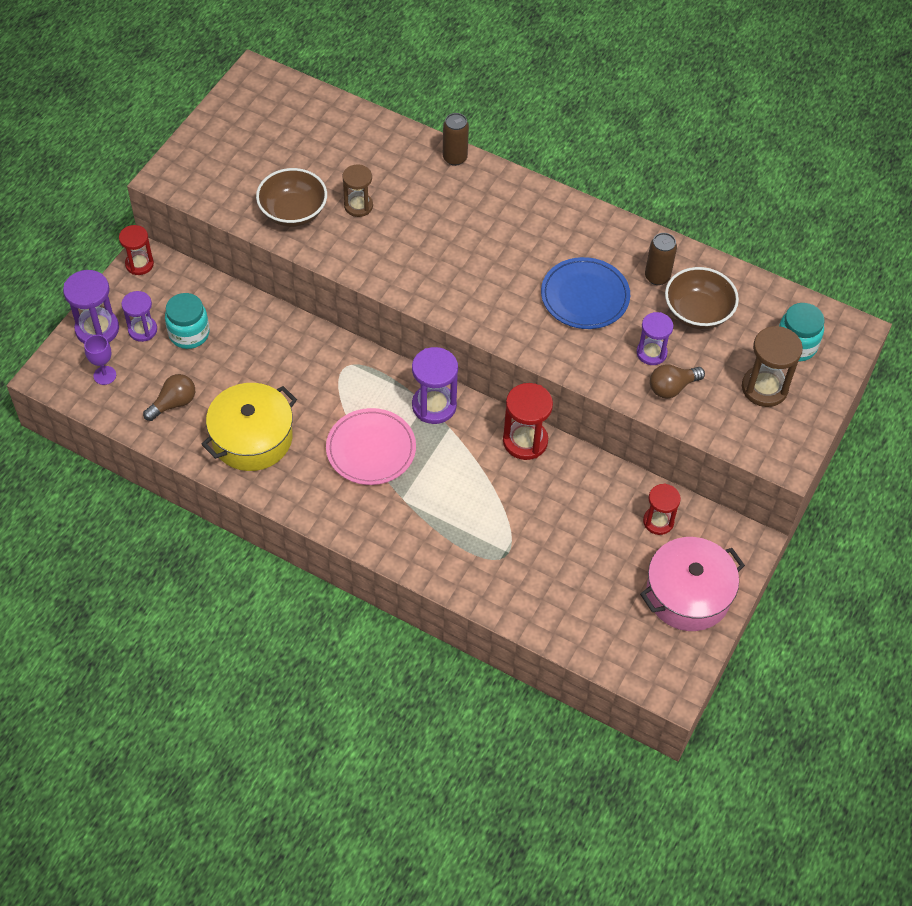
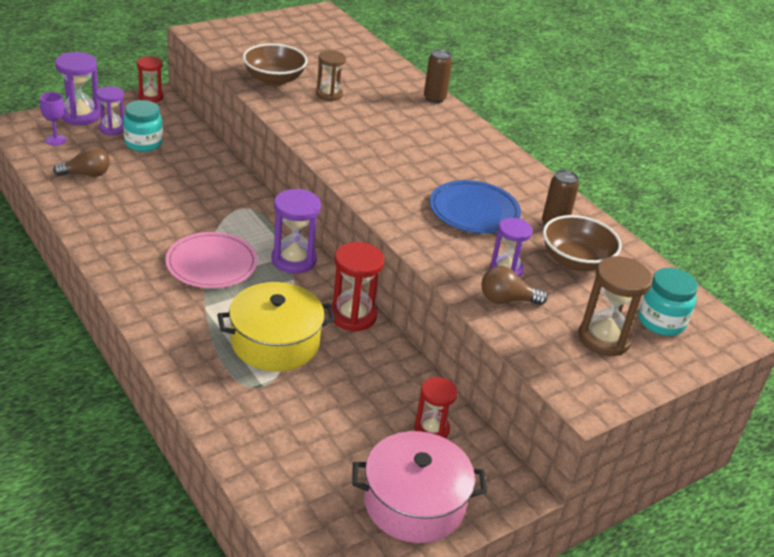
camera: 25 degrees right, 20 degrees down
yellow pot [202,383,297,471] -> yellow pot moved to [217,282,335,371]

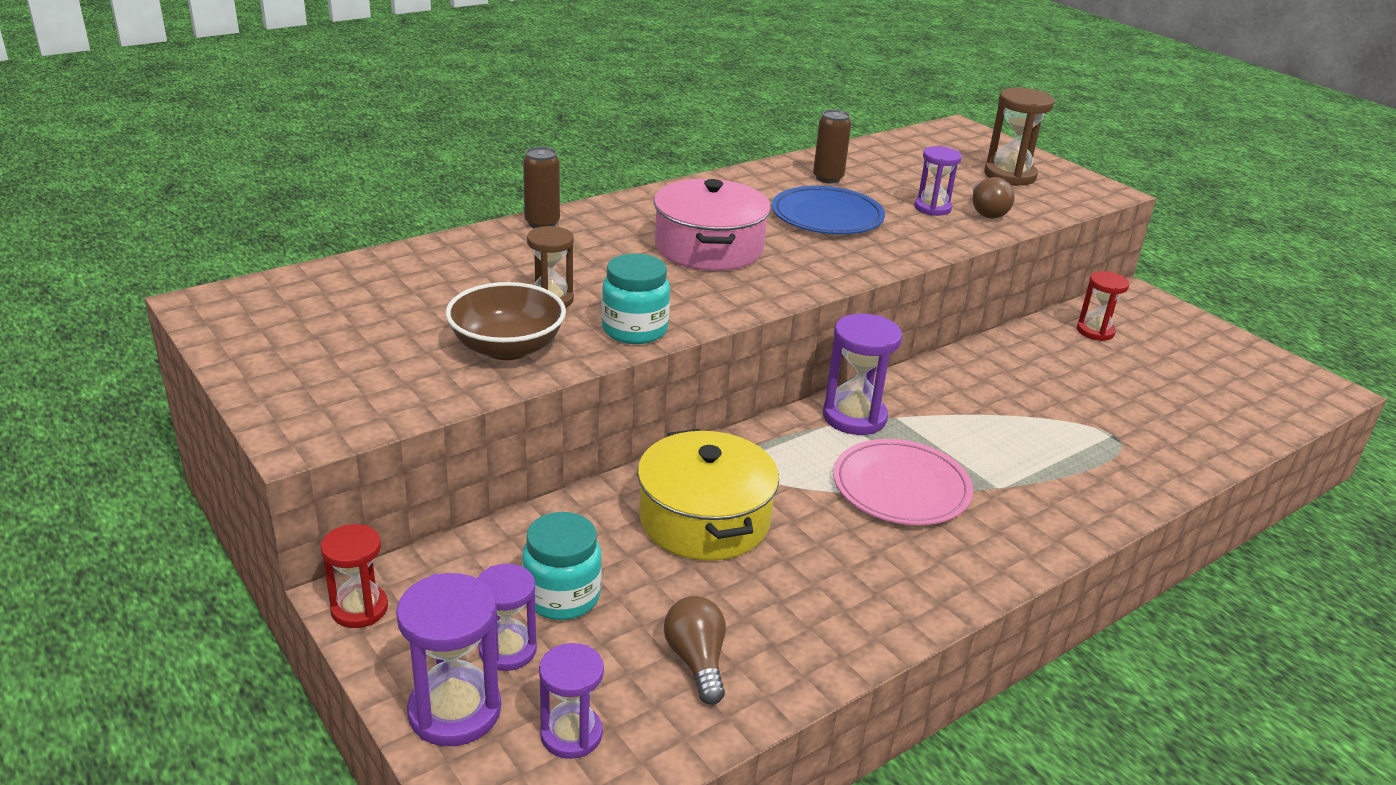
camera: 90 degrees left, 5 degrees down
purple goblet [40,92,66,146] -> purple hourglass [539,643,604,759]
yellow pot [217,282,335,371] -> yellow pot moved to [637,429,779,561]
red hourglass [331,242,384,332] -> none
pink pot [352,431,487,543] -> pink pot moved to [654,179,771,271]
brown bowl [543,215,622,271] -> none
turquoise jar [638,268,698,336] -> turquoise jar moved to [601,253,670,344]

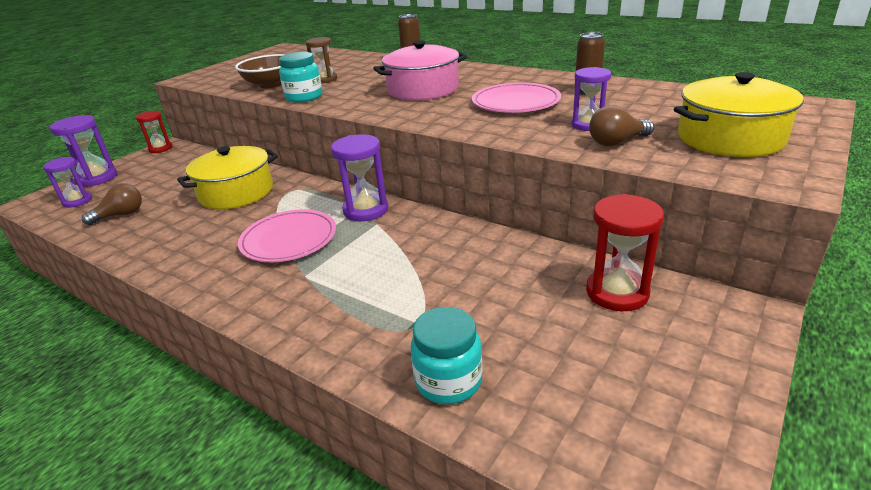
camera: 75 degrees right, 0 degrees up
purple hourglass [477,564,537,671] -> none
turquoise jar [522,512,602,620] -> turquoise jar moved to [411,307,483,404]
blue plate [772,186,885,234] -> pink plate [472,83,561,113]
brown hourglass [984,88,1055,186] -> yellow pot [674,72,804,157]
red hourglass [1077,271,1129,341] -> red hourglass [586,194,664,311], size x1.50

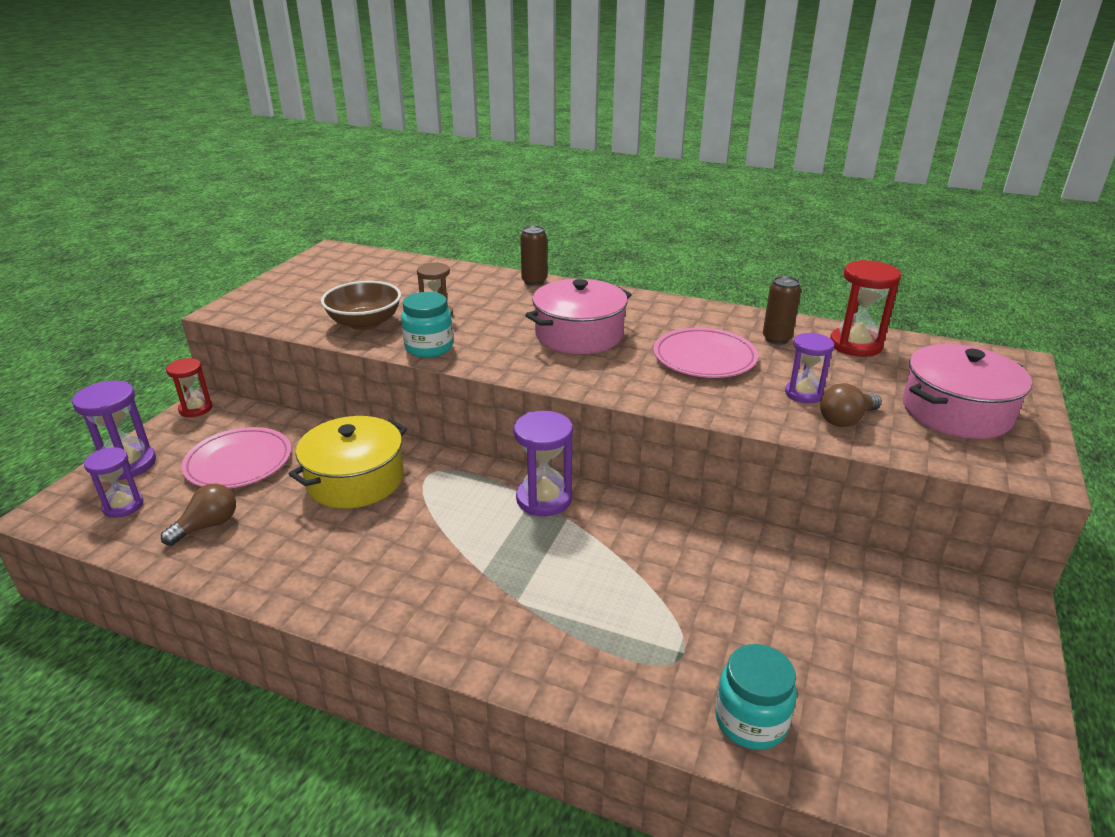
camera: 15 degrees left, 0 degrees up
pink plate [238,210,336,262] -> pink plate moved to [181,427,291,489]
red hourglass [586,194,664,311] -> red hourglass moved to [830,260,901,357]
yellow pot [674,72,804,157] -> pink pot [903,344,1032,439]

